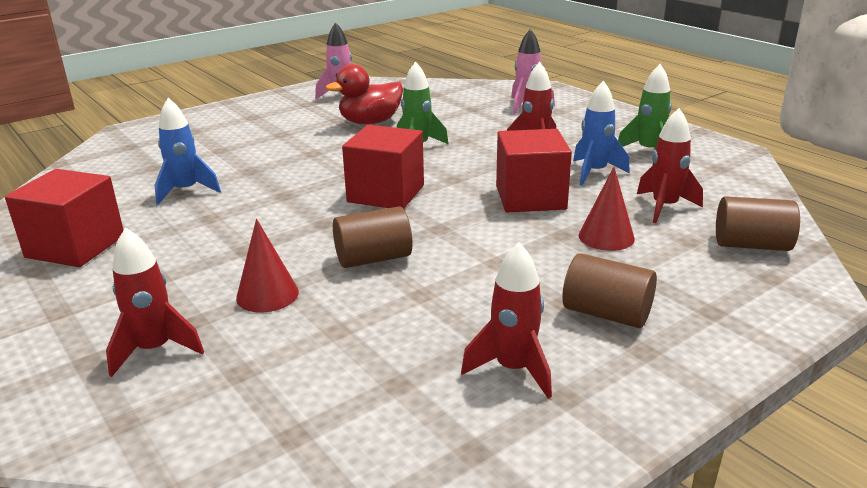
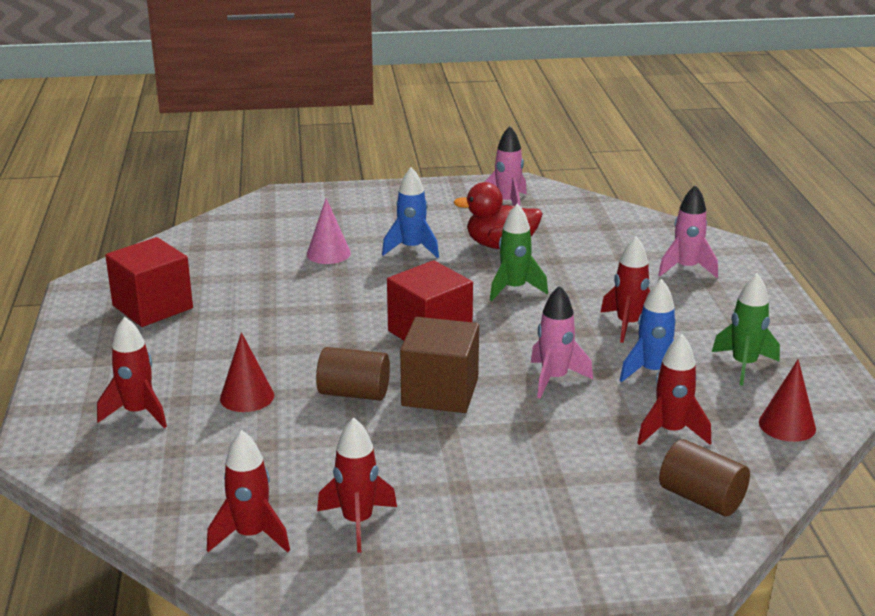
camera: 30 degrees right, 0 degrees up
blue rocket [155,98,221,205] -> blue rocket moved to [382,167,439,258]
red cube [496,129,572,212] -> pink rocket [531,285,593,399]
brown cylinder [562,253,657,328] -> none
red cone [579,167,635,251] -> red cone moved to [759,359,816,442]
none -> red rocket [207,430,290,552]
none -> pink cone [307,198,351,264]
none -> brown cube [400,317,479,413]

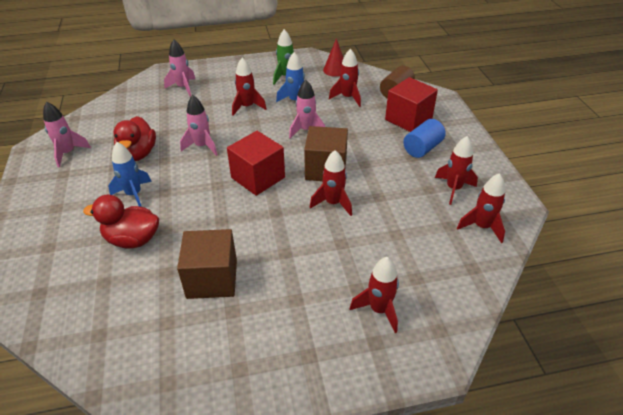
camera: 95 degrees left, 15 degrees up
red cube [105,237,193,327] -> red cube moved to [385,77,438,132]
red cone [220,332,274,412] -> none
pink cone [307,198,351,264] -> red duck [83,195,159,249]
brown cylinder [316,347,390,401] -> red rocket [310,150,352,216]
green rocket [490,203,548,301] -> pink rocket [180,95,218,156]
none -> brown cube [177,229,237,299]
none -> blue cylinder [403,119,446,158]

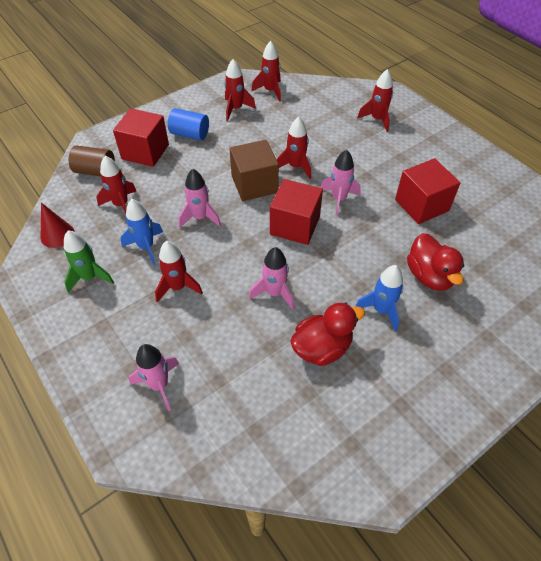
camera: 115 degrees left, 10 degrees up
pink rocket [43,101,91,167] -> pink rocket moved to [321,149,361,216]
brown cube [177,229,237,299] -> red cube [395,158,460,224]

